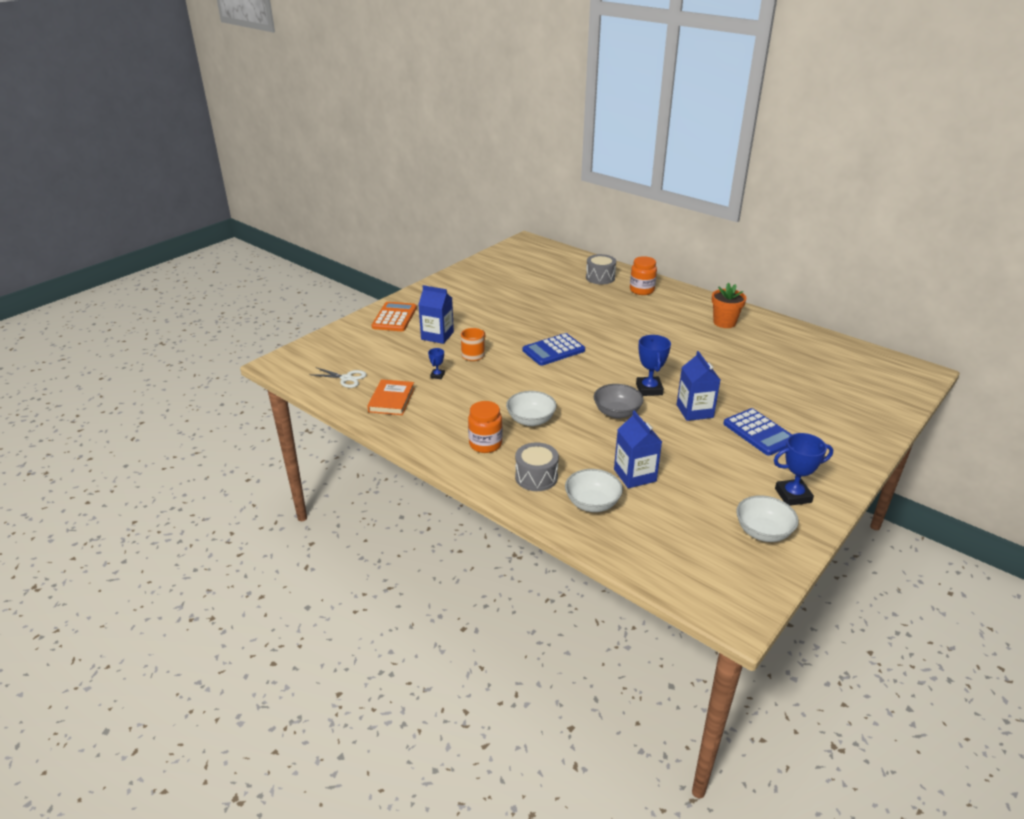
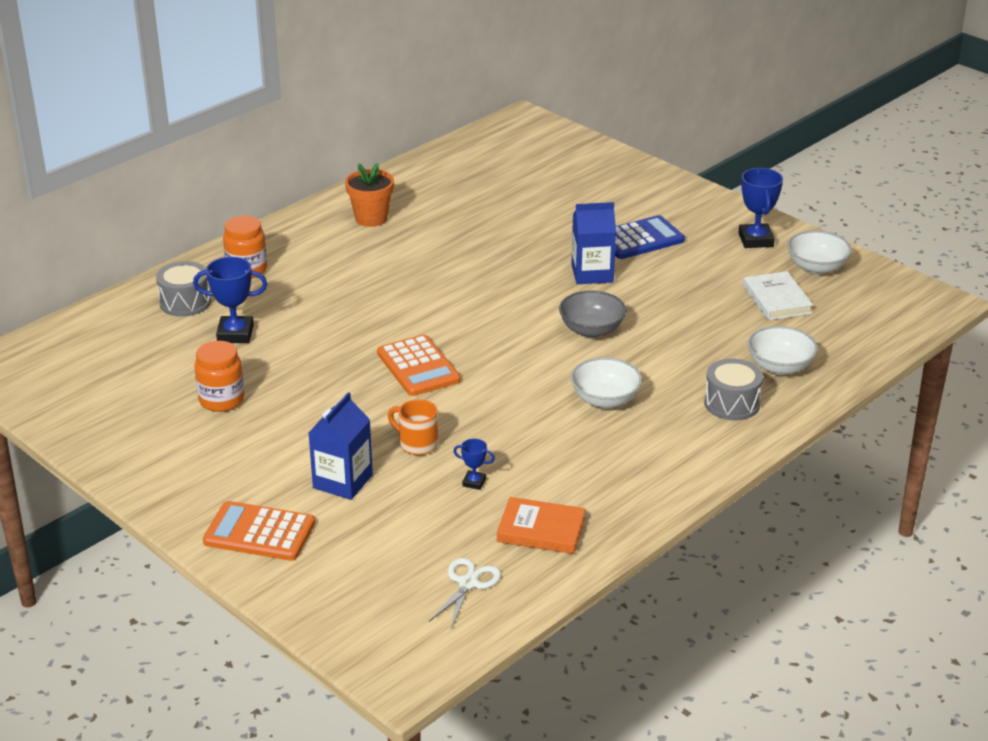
camera: 85 degrees left, 0 degrees up
orange jar [468,401,502,453] -> orange jar moved to [195,341,244,412]
blue calculator [523,333,585,366] -> orange calculator [377,334,461,396]
blue carton [614,410,662,488] -> none
blue trophy [636,335,671,396] -> blue trophy moved to [193,257,267,343]
none -> white book [743,271,813,320]

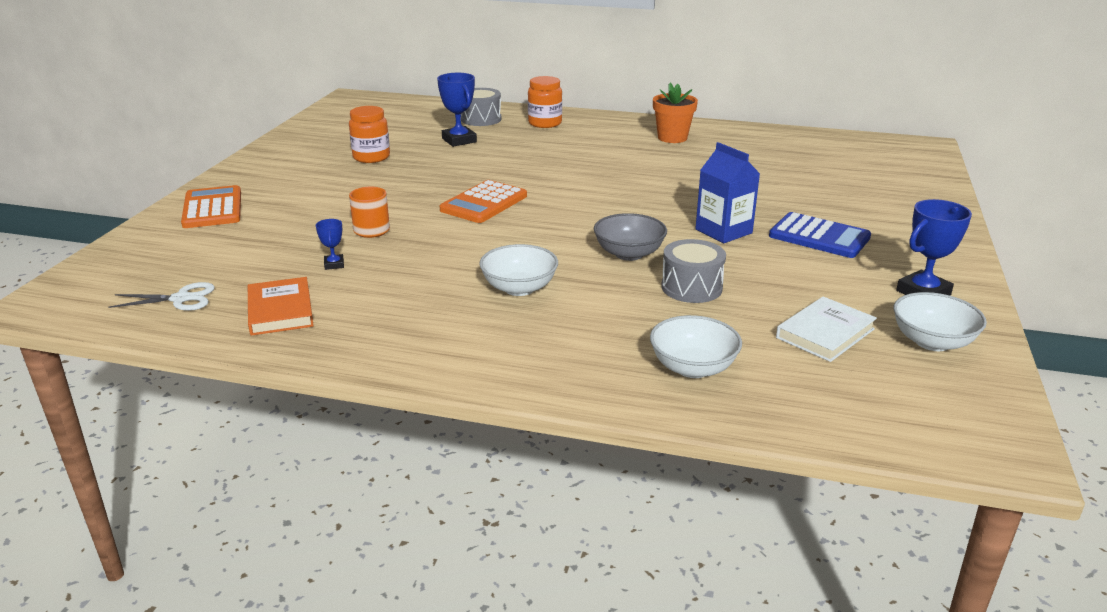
camera: 60 degrees right, 5 degrees down
blue carton [309,392,373,500] -> none
grey drum [704,359,763,420] -> grey drum moved to [661,239,726,303]

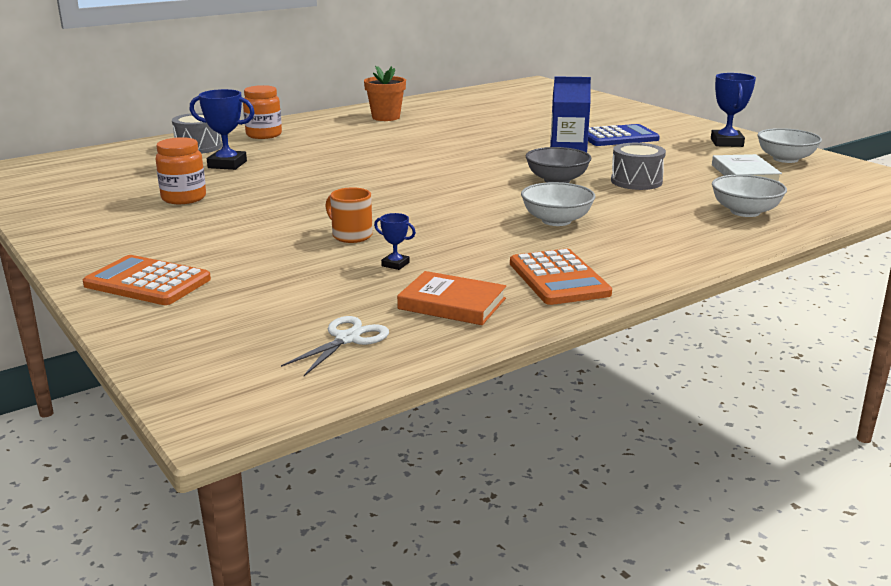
camera: 50 degrees left, 5 degrees down
orange calculator [440,180,527,223] -> orange calculator moved to [510,249,612,305]

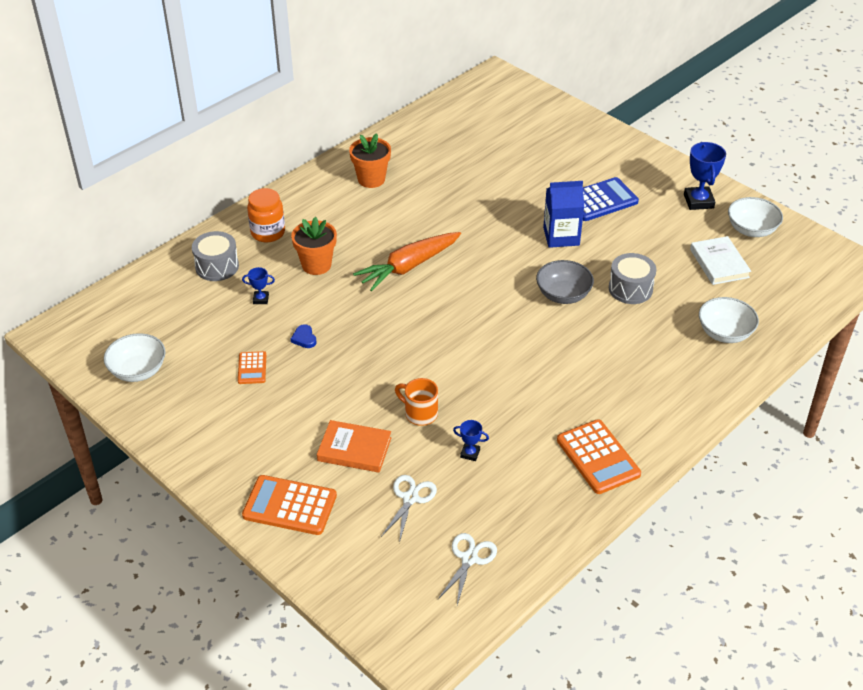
camera: 10 degrees left, 20 degrees up
orange jar [156,137,206,204] -> orange calculator [238,351,266,384]
blue trophy [190,89,255,170] -> blue trophy [242,267,275,304], size x0.52
orange book [397,271,506,325] -> orange book moved to [317,420,392,473]
white bowl [521,182,595,226] -> white bowl moved to [104,333,166,382]
none -> orange flower pot [291,217,337,275]
none -> blue heart [291,324,317,348]
none -> orange carrot [353,232,461,291]
none -> white scissors [381,475,437,543]

